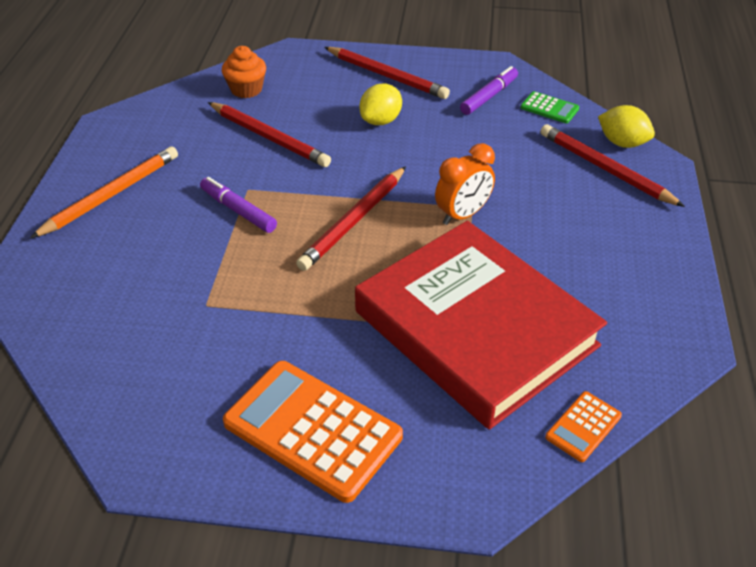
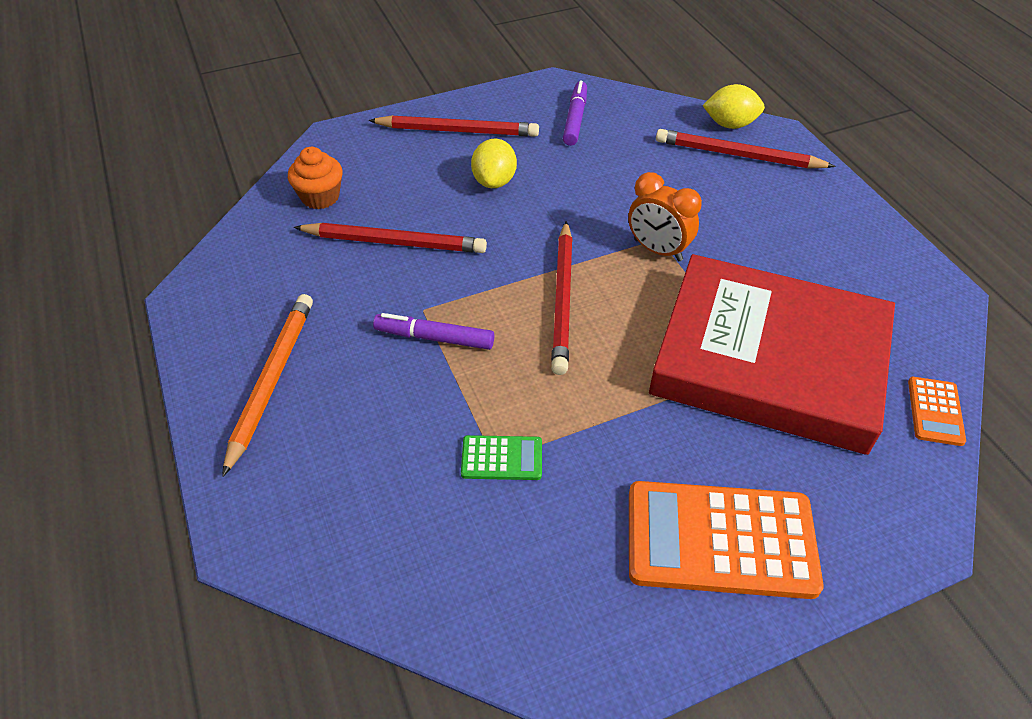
camera: 30 degrees left, 5 degrees up
orange clock [435,143,495,225] -> orange clock turned 105 degrees clockwise [628,172,702,261]
green calculator [521,91,579,123] -> green calculator moved to [461,435,542,480]

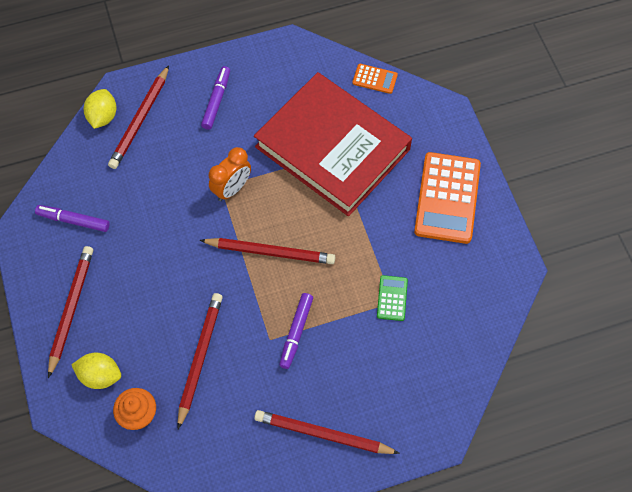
camera: 85 degrees left, 15 degrees up
orange pencil [222,294,313,477] -> red pencil [254,410,400,454]
yellow lemon [471,139,517,188] -> yellow lemon moved to [71,353,121,389]
red book [649,254,895,455] -> red book turned 75 degrees counterclockwise [254,72,412,216]
none -> purple marker [201,66,230,130]

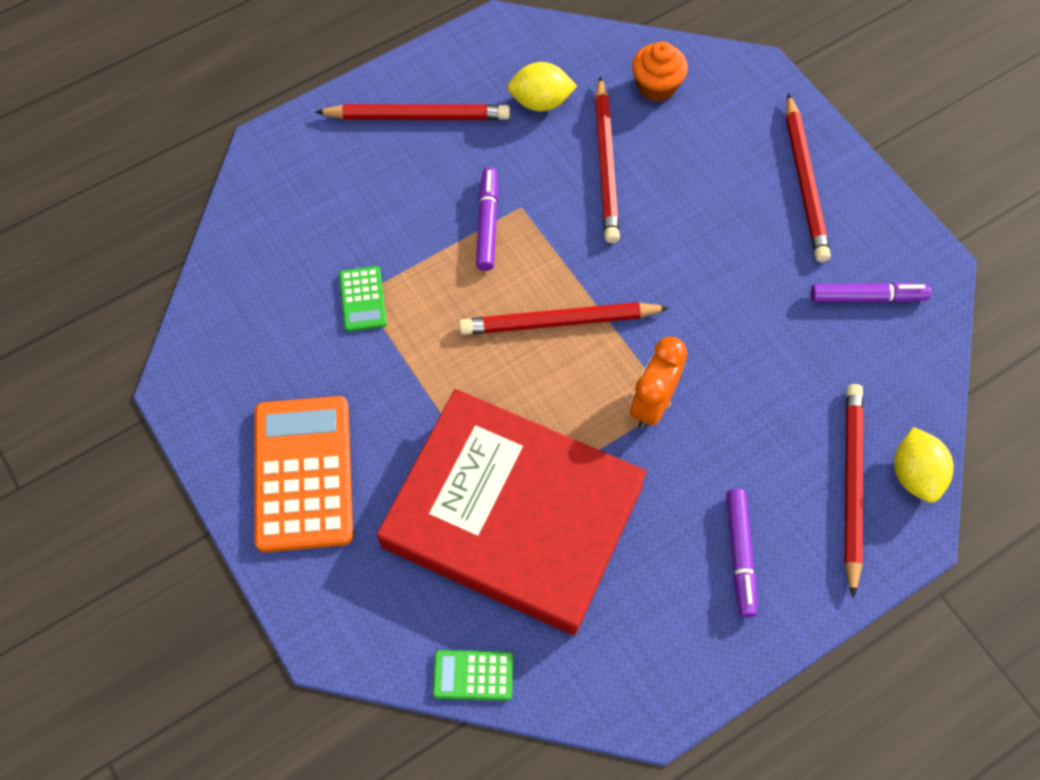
camera: 165 degrees right, 0 degrees up
yellow lemon [71,353,121,389] -> yellow lemon moved to [507,62,577,112]
orange calculator [352,64,398,94] -> green calculator [433,650,513,701]

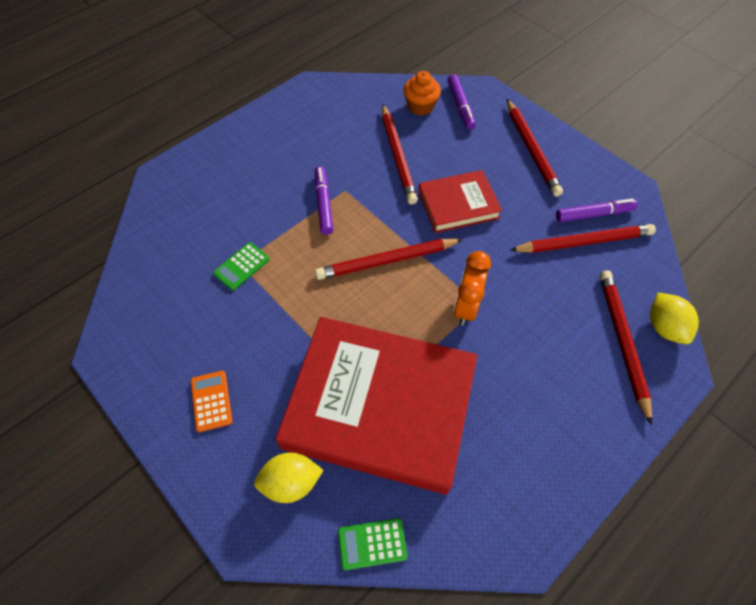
camera: 10 degrees left, 5 degrees down
orange calculator [254,396,353,552] -> orange calculator [191,371,232,432], size x0.47
red pencil [315,104,510,120] -> red pencil moved to [510,224,656,253]
green calculator [339,266,387,332] -> green calculator turned 60 degrees clockwise [213,242,270,290]
yellow lemon [507,62,577,112] -> yellow lemon moved to [254,453,324,503]
purple marker [726,489,757,617] -> purple marker moved to [447,74,476,130]
none -> red book [418,170,502,233]

